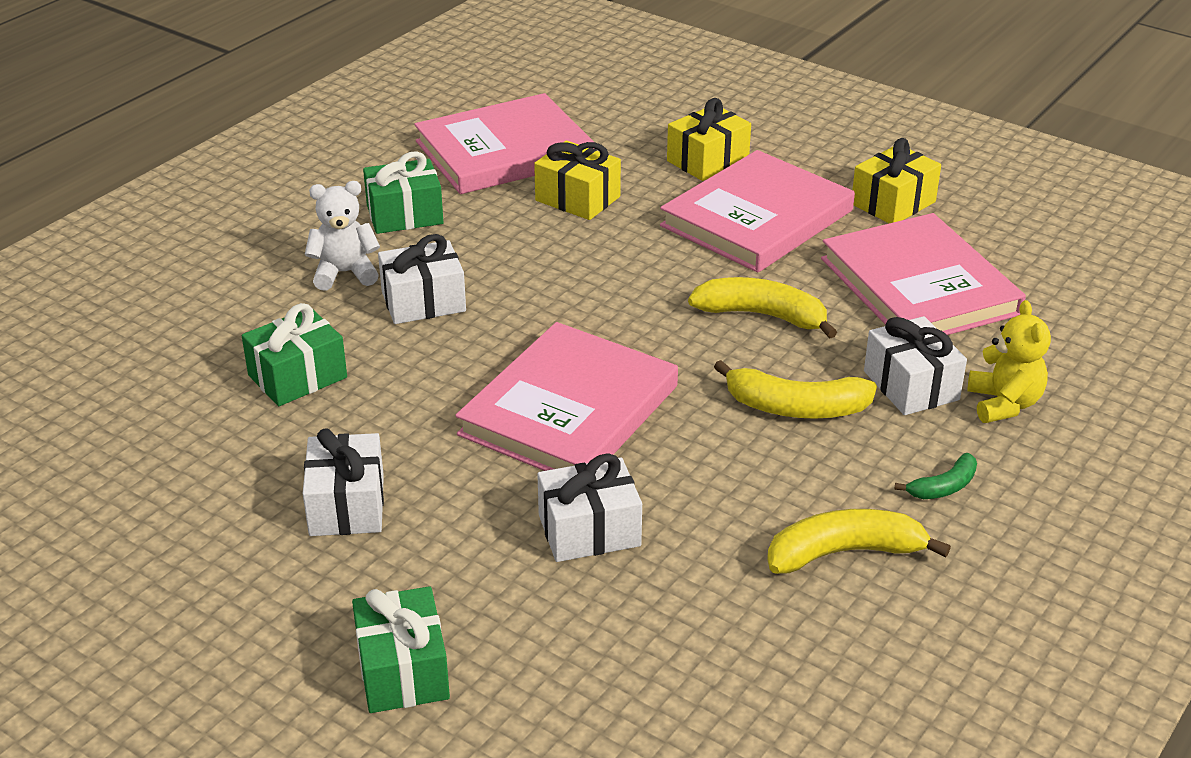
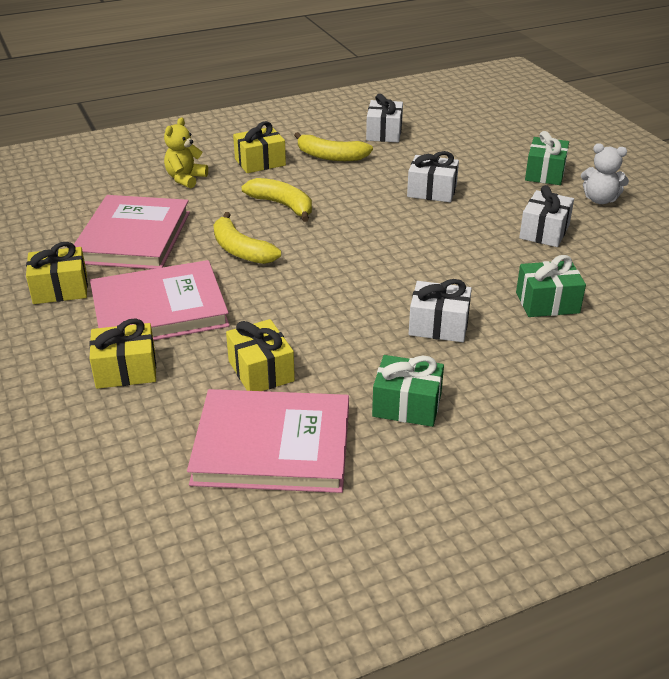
camera: 150 degrees left, 0 degrees up
white teddy bear [305,181,380,291] -> white teddy bear moved to [581,143,629,204]
pink book [455,322,678,471] -> none
white gift [864,316,967,415] -> white gift moved to [366,94,403,142]
green banana [894,453,977,499] -> yellow gift [233,121,286,173]

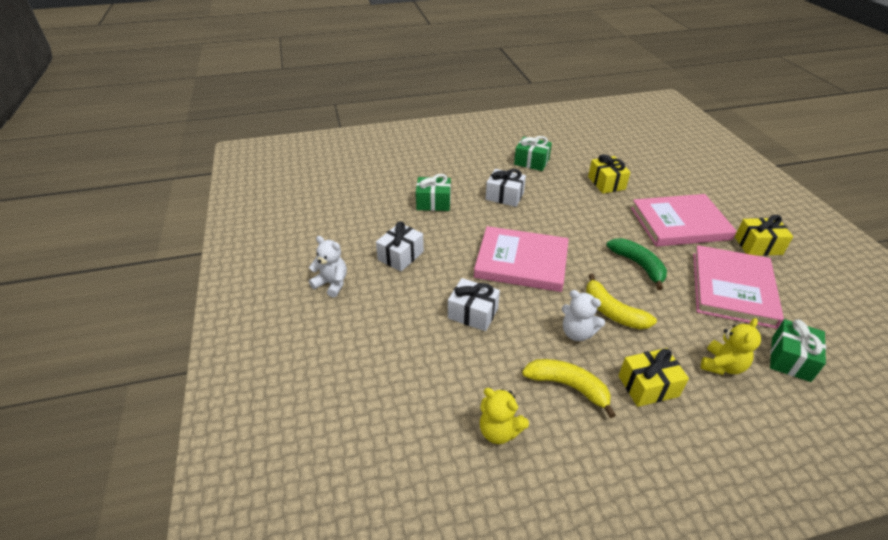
camera: 170 degrees left, 5 degrees up
yellow gift [89,319,156,389] -> none
pink book [187,389,349,493] -> pink book moved to [474,226,569,292]
yellow banana [213,212,281,264] -> green banana [607,238,667,290]
white gift [366,94,403,142] -> yellow teddy bear [480,388,529,444]
green gift [525,131,569,185] -> green gift moved to [770,319,826,382]
none -> white teddy bear [562,290,605,341]

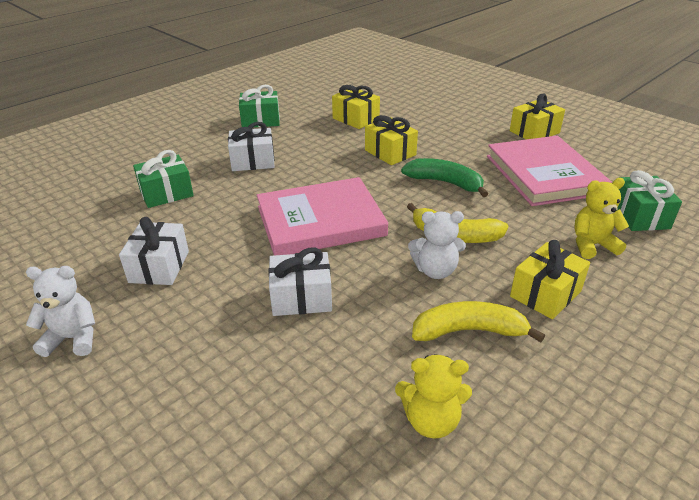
camera: 30 degrees left, 5 degrees down
pink book [631,194,737,247] -> none
yellow teddy bear [701,318,761,375] -> yellow teddy bear turned 105 degrees counterclockwise [574,178,629,259]
none -> yellow gift [365,115,418,165]

